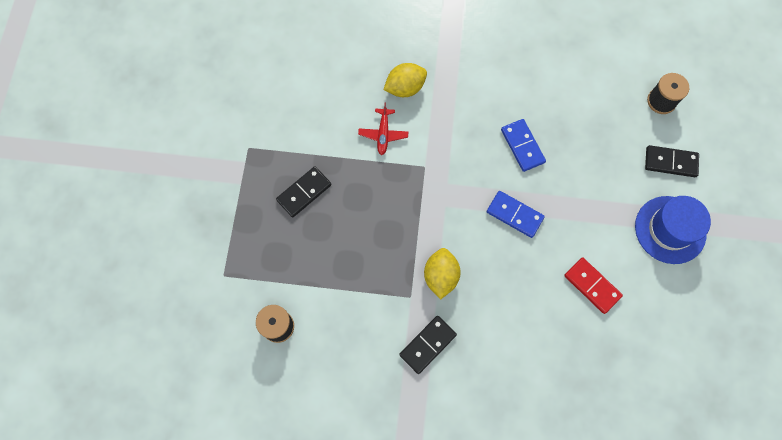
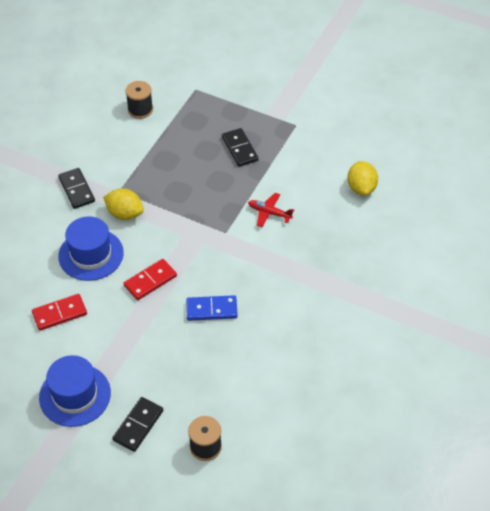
camera: 110 degrees right, 20 degrees down
yellow lemon [383,63,427,97] -> yellow lemon moved to [347,161,378,196]
blue domino [487,191,545,238] -> red domino [124,259,177,300]
none -> blue hat [58,216,124,281]

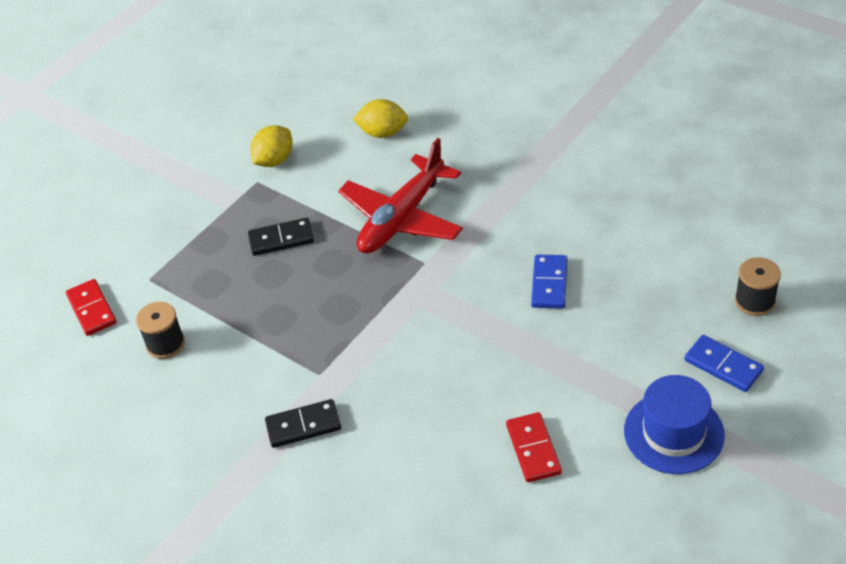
camera: 75 degrees left, 5 degrees down
blue hat [58,216,124,281] -> none
yellow lemon [103,188,144,220] -> yellow lemon moved to [250,125,293,167]
black domino [112,397,163,452] -> blue domino [685,335,764,392]
red domino [124,259,177,300] -> red domino moved to [66,279,117,336]
red plane [248,193,294,227] -> red plane [338,138,463,253], size x2.26

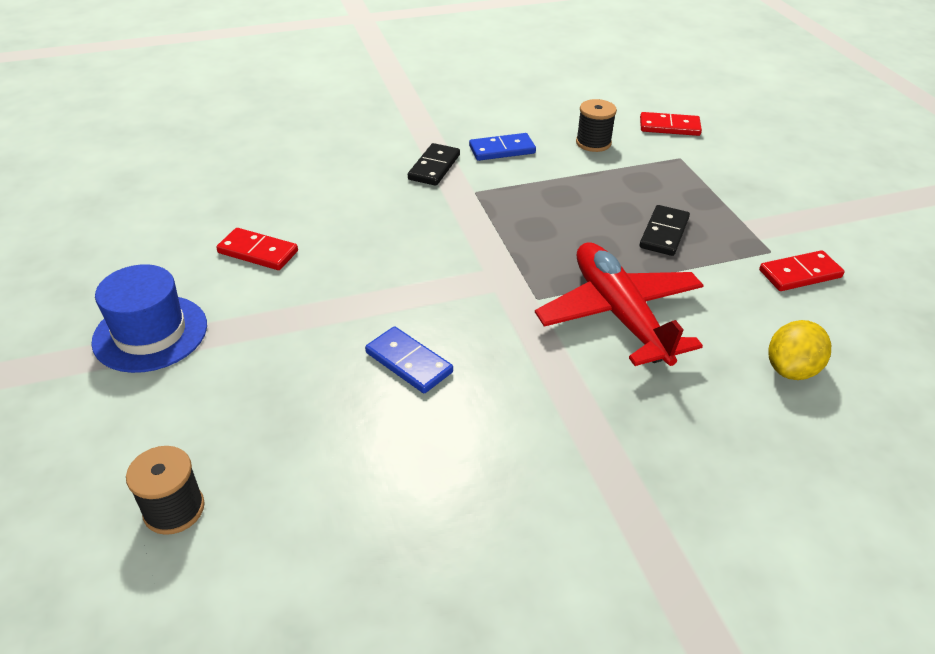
camera: 120 degrees right, 5 degrees down
yellow lemon [250,125,293,167] -> red domino [759,250,845,291]
blue domino [685,335,764,392] -> blue domino moved to [469,133,536,161]

